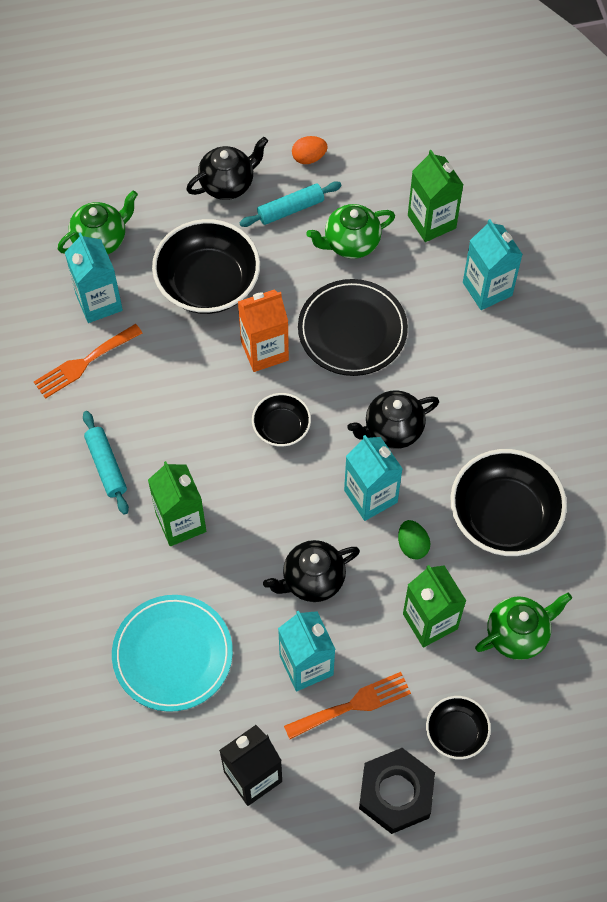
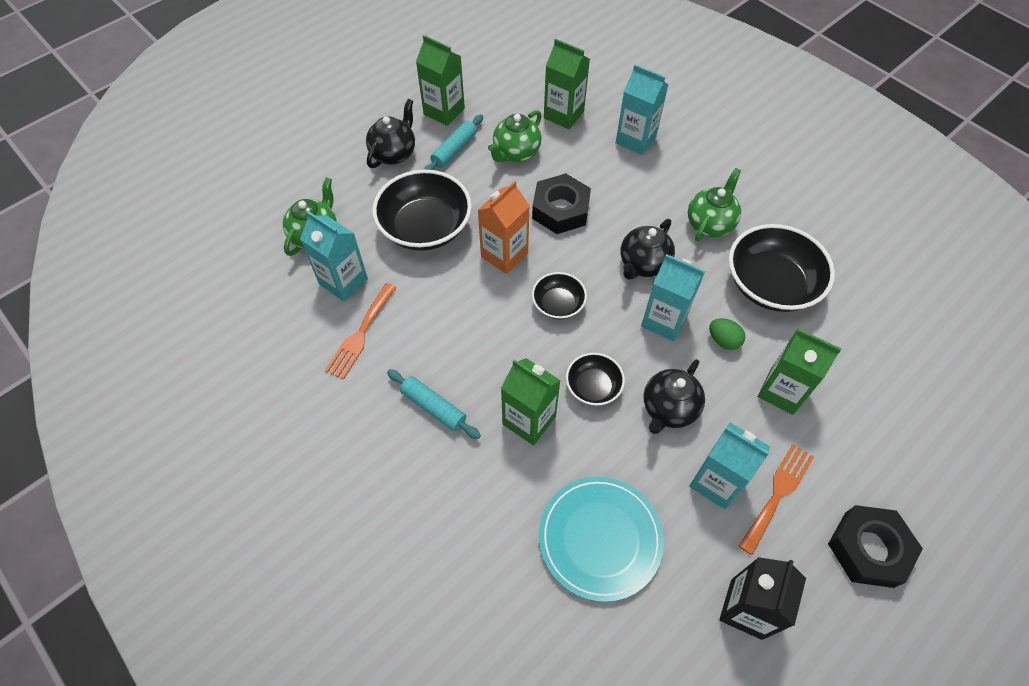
camera: 30 degrees left, 5 degrees down
orange egg [292,136,328,164] -> green carton [416,35,465,126]
black plate [298,279,408,376] -> black nut [532,173,591,234]
black bowl [426,696,491,760] -> black bowl moved to [566,353,625,406]
green teapot [475,593,572,660] -> green teapot moved to [688,168,741,241]

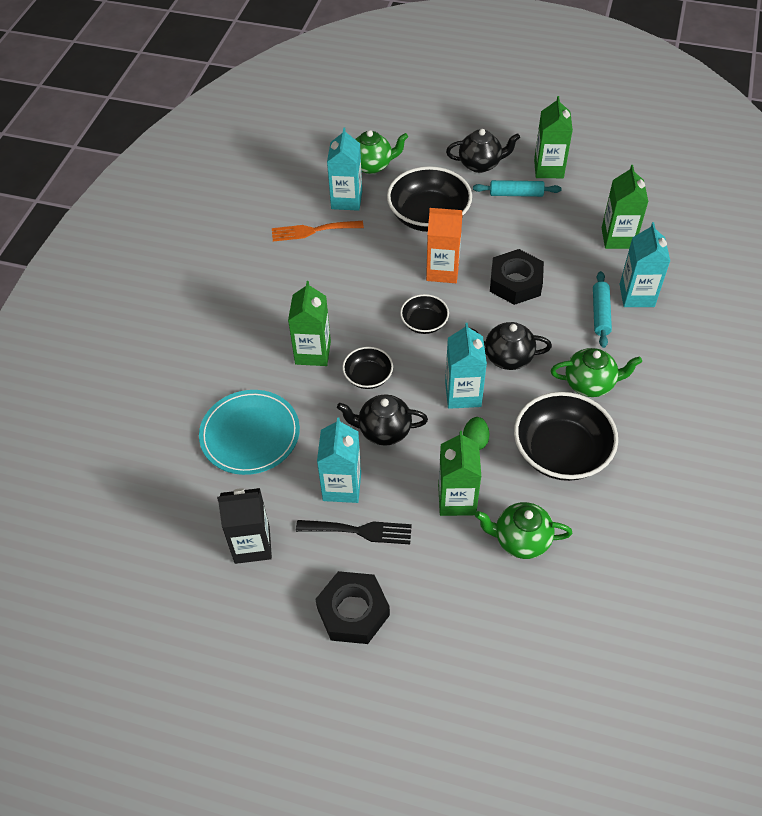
camera: 60 degrees right, 5 degrees down
turquoise rolling pin [387,369,481,439] -> turquoise rolling pin moved to [593,271,612,348]
green teapot [488,110,542,162] -> green teapot moved to [475,502,572,559]
orange fork [739,444,814,555] -> black fork [296,520,412,544]

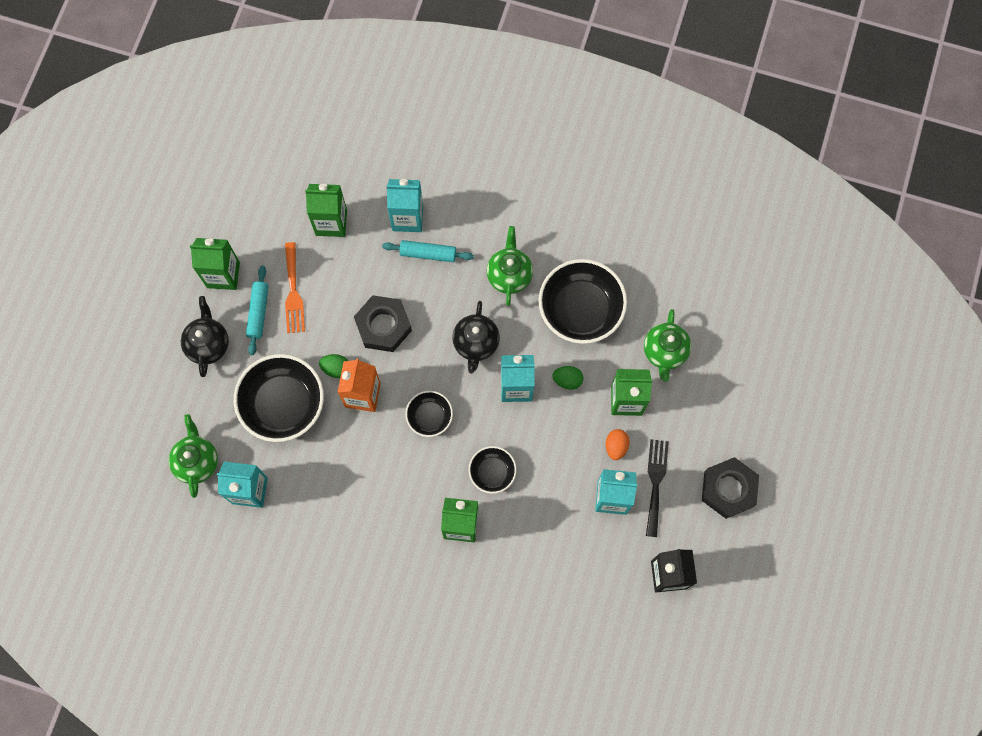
camera: 90 degrees left, 20 degrees up
turquoise plate [199,390,300,475] -> none
orange fork [272,221,364,242] -> orange fork moved to [285,242,305,333]
black teapot [337,394,428,446] -> none
none -> green egg [319,354,348,378]
none -> orange egg [605,429,630,460]

